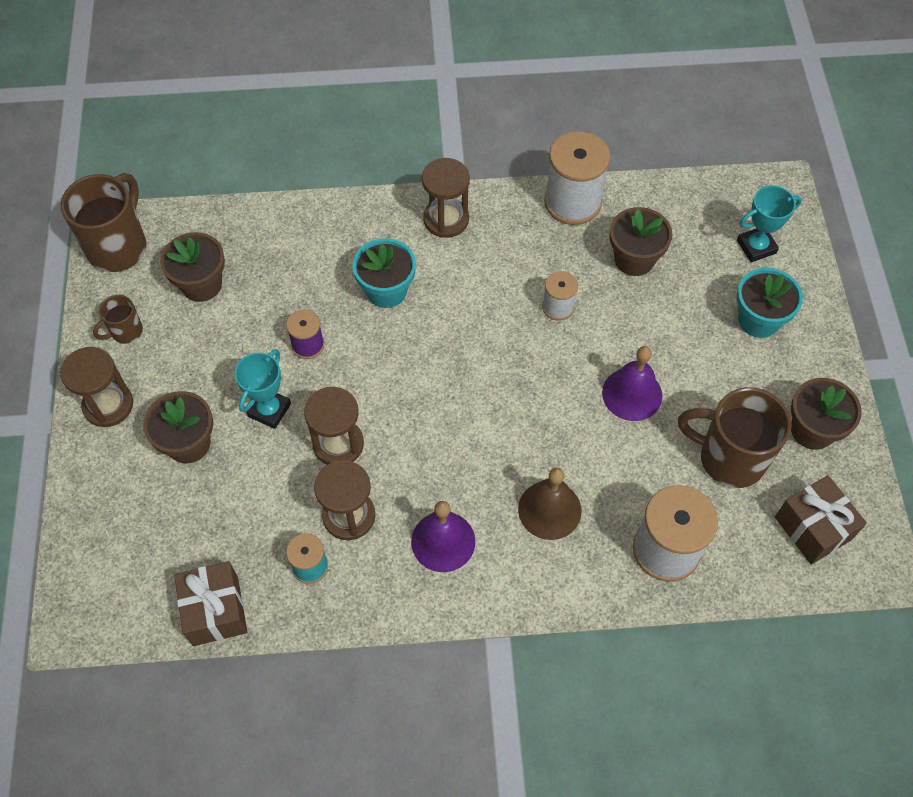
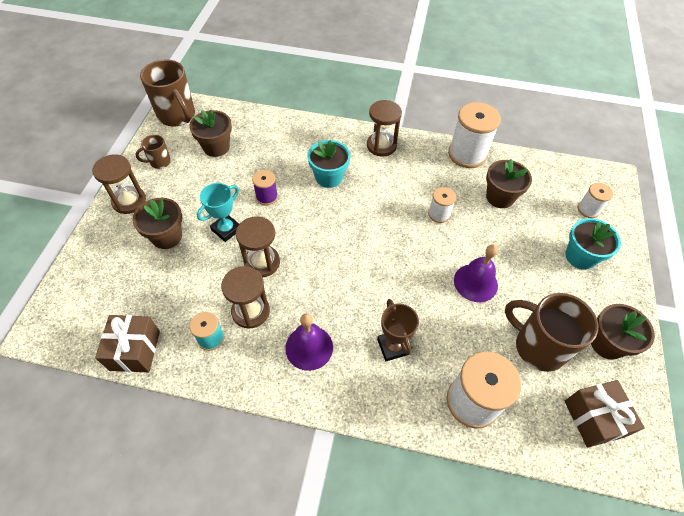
camera: 15 degrees right, 5 degrees down
brown mug [60,173,146,272] -> brown mug turned 105 degrees clockwise [140,59,195,126]
brown bell [518,467,581,540] -> brown trophy [377,299,419,361]
turquoise trophy [737,185,802,263] -> white spool [578,183,613,218]

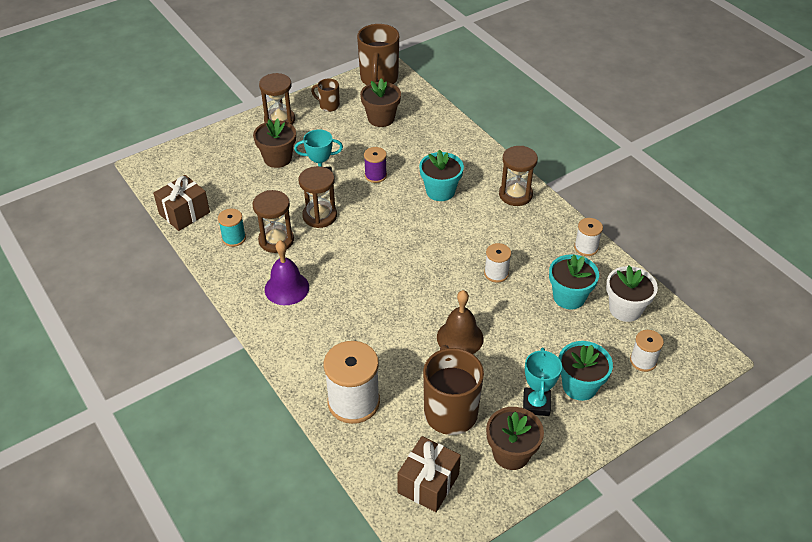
camera: 45 degrees right, 10 degrees down
brown trophy [377,299,419,361] -> none
white spool [448,102,501,168] -> white spool [574,218,603,256], size x0.53
purple bell [454,244,498,302] -> brown bell [437,290,484,354]
brown flower pot [486,159,532,208] -> turquoise flower pot [549,254,599,310]
none -> turquoise trophy [523,348,562,416]
none -> white flower pot [606,266,658,322]

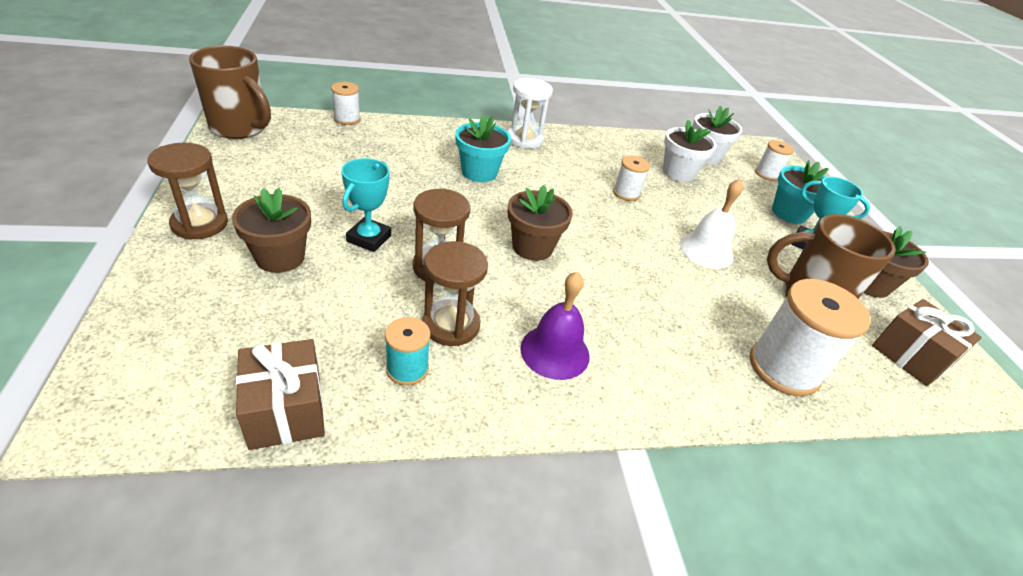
camera: 70 degrees left, 5 degrees down
brown mug [311,79,340,112] -> none
brown flower pot [360,78,401,127] -> brown flower pot moved to [508,185,573,261]
purple spool [364,147,387,183] -> none
brown bell [437,290,484,354] -> white bell [679,179,743,269]
brown hourglass [499,146,538,206] -> white hourglass [507,78,553,149]
turquoise flower pot [549,254,599,310] -> white flower pot [663,120,717,182]
white spool [574,218,603,256] -> white spool moved to [331,82,361,125]

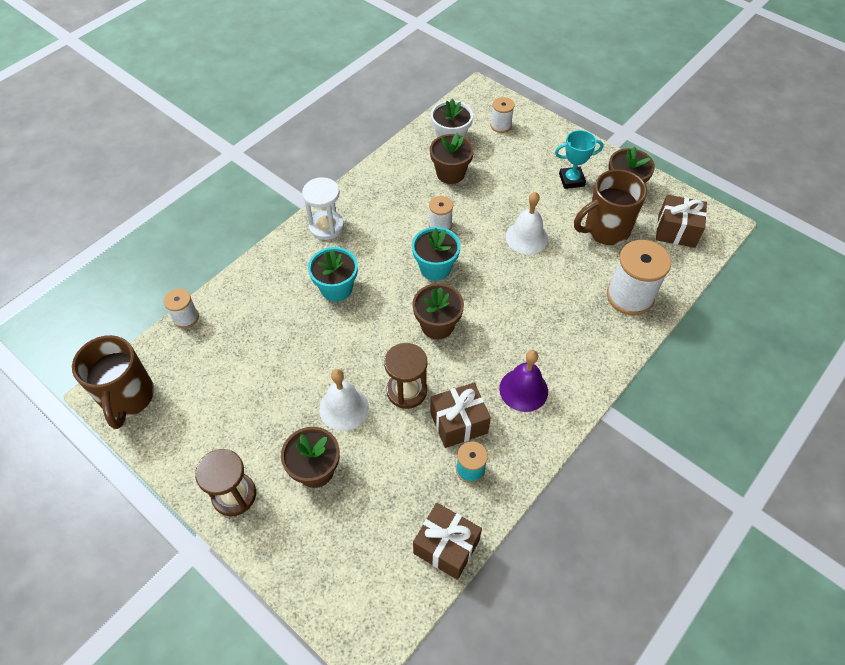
camera: 35 degrees left, 15 degrees up
brown mug [189,46,271,139] -> brown mug turned 90 degrees clockwise [72,335,154,429]
turquoise trophy [341,158,391,252] -> white bell [319,369,369,431]
brown hourglass [422,241,488,346] -> brown gift [430,383,491,448]
white flower pot [663,120,717,182] -> brown flower pot [430,133,474,184]
turquoise flower pot [772,160,829,224] -> turquoise flower pot moved to [412,227,461,281]

